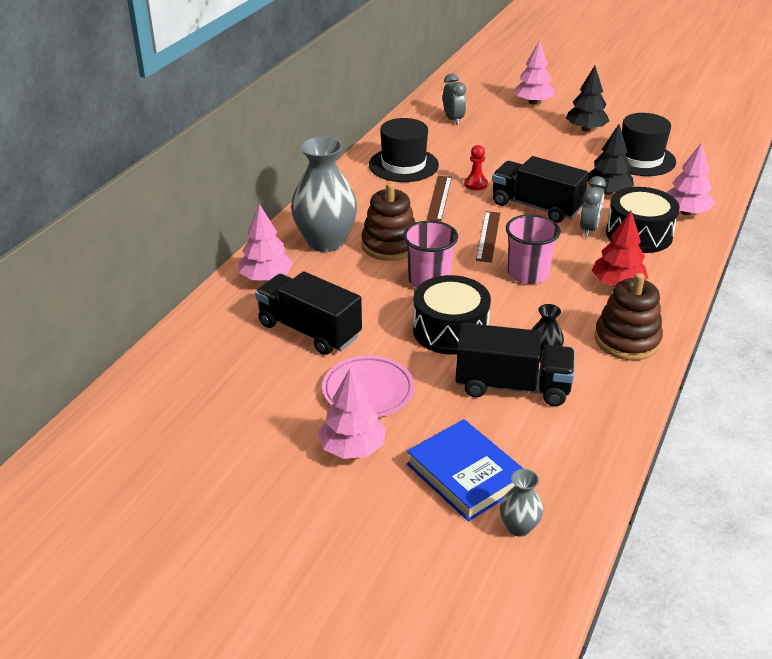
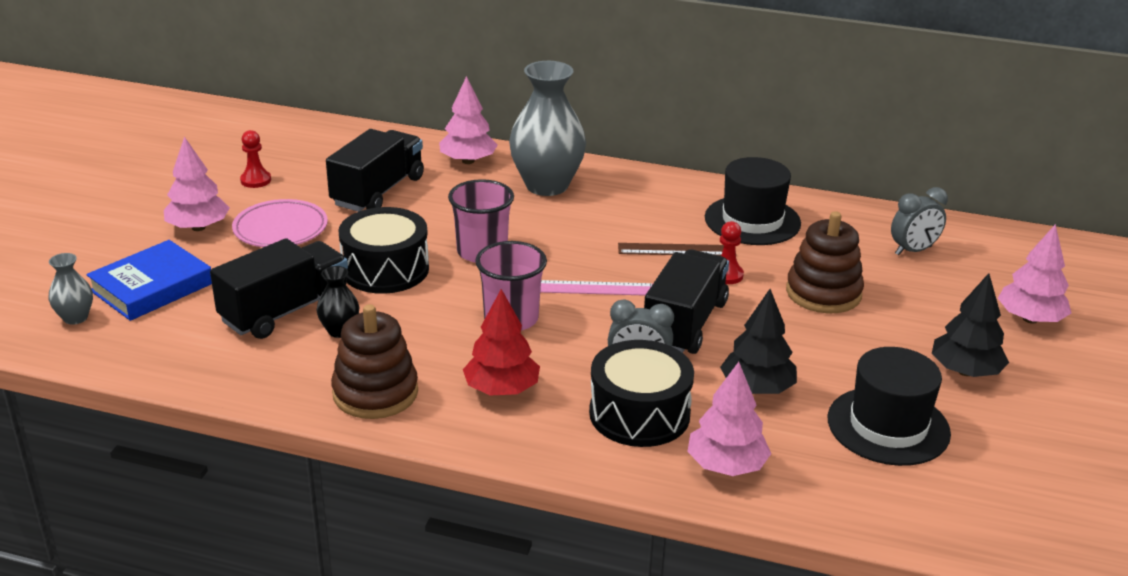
camera: 80 degrees right, 5 degrees down
brown stacking toy [361,183,415,261] -> brown stacking toy moved to [786,211,864,313]
black truck [455,323,575,406] -> black truck turned 135 degrees counterclockwise [210,238,348,339]
brown ruler [476,211,500,263] -> pink ruler [540,280,653,296]
none -> red pawn [240,130,271,188]

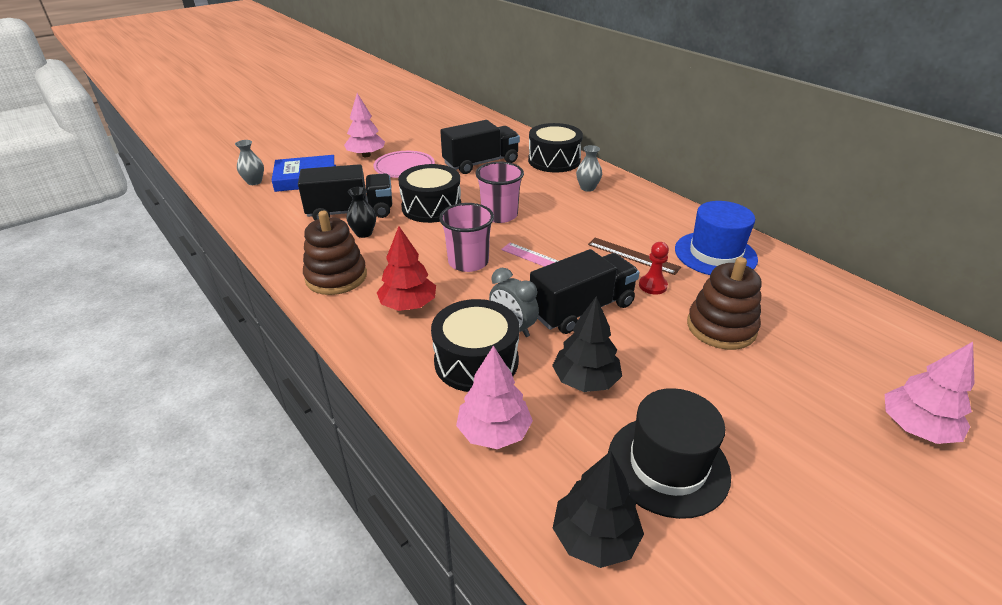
camera: 35 degrees right, 5 degrees up
red pawn [240,130,271,188] -> none
pink tree [439,76,498,164] -> black drum [528,123,583,173]
grey vase [509,61,586,196] -> grey vase [576,145,602,192], size x0.46
black hat [705,157,801,245] -> blue hat [675,201,758,275]
grey clock [891,187,948,255] -> none
black tree [932,273,1009,377] -> black tree moved to [553,451,644,568]

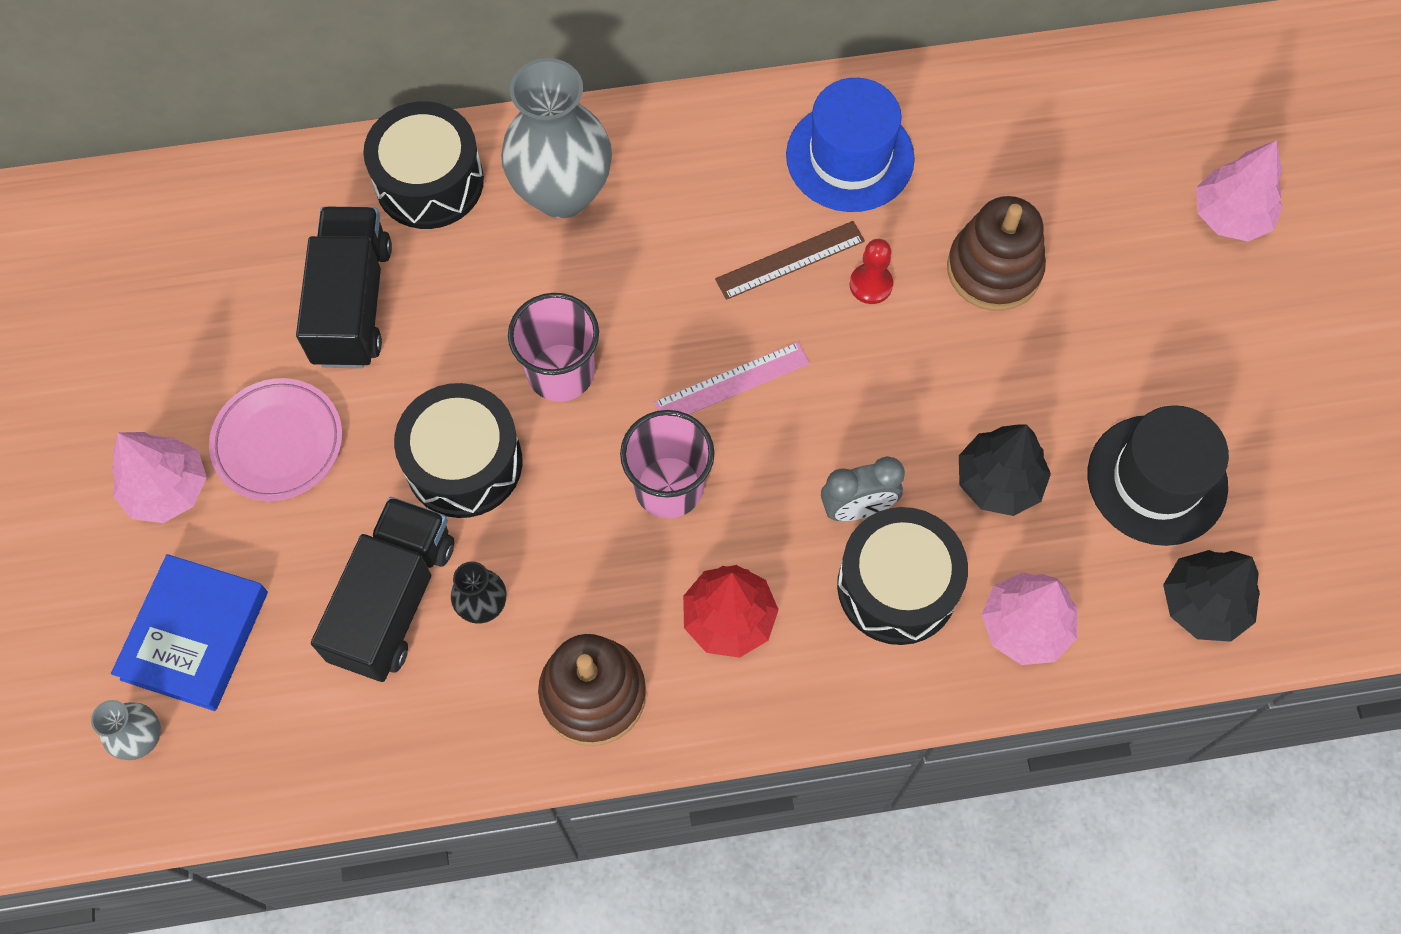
camera: 60 degrees left, 30 degrees up
black truck [530,249,640,334] -> none
grey vase [576,145,602,192] -> grey vase [501,58,612,218], size x2.17

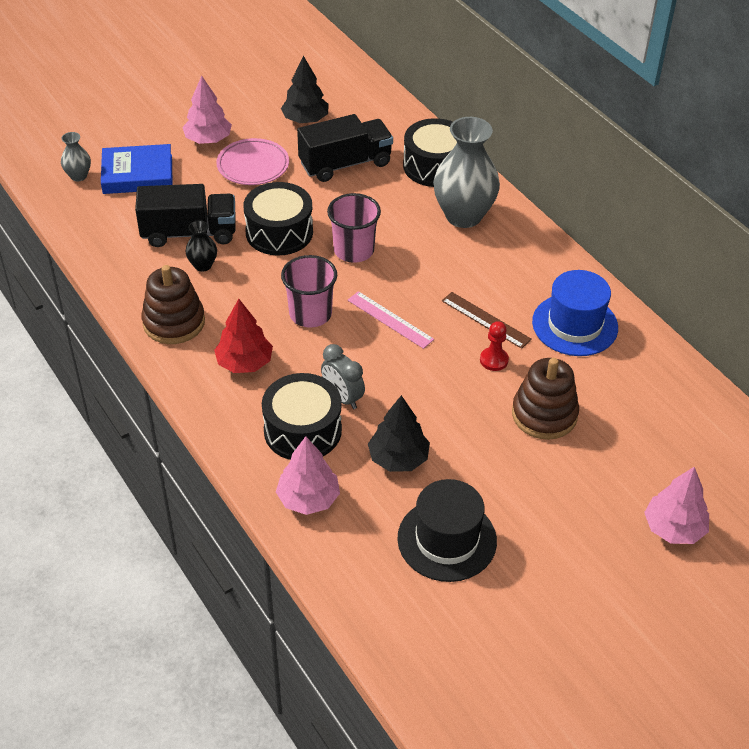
camera: 65 degrees right, 20 degrees down
black tree [1163,550,1260,642] -> black tree moved to [281,56,329,123]

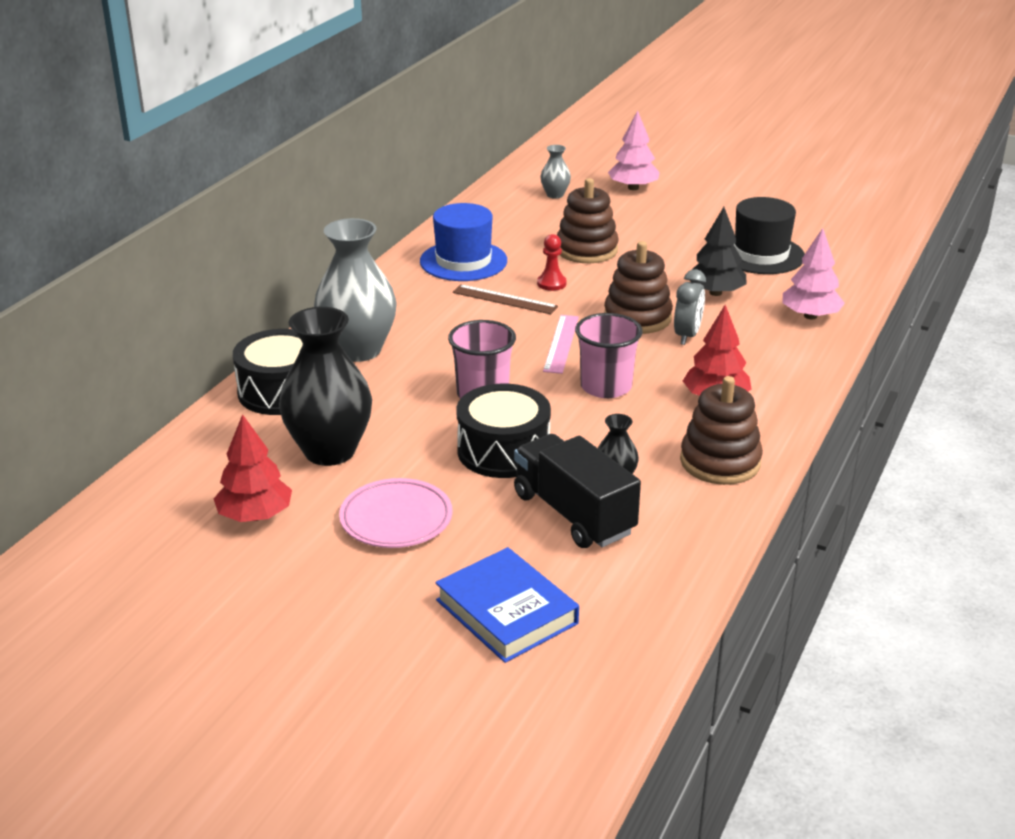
camera: 120 degrees left, 15 degrees down
grey vase [61,132,91,181] -> grey vase moved to [540,145,571,199]
pink tree [182,76,232,144] -> none
black drum [262,373,342,460] -> none
black tree [281,56,329,123] -> red tree [213,414,292,522]
black truck [297,114,393,182] -> black vase [279,307,372,466]
brown ruler [442,292,532,349] -> brown ruler turned 75 degrees counterclockwise [453,284,558,314]
none -> brown stacking toy [604,241,673,334]

